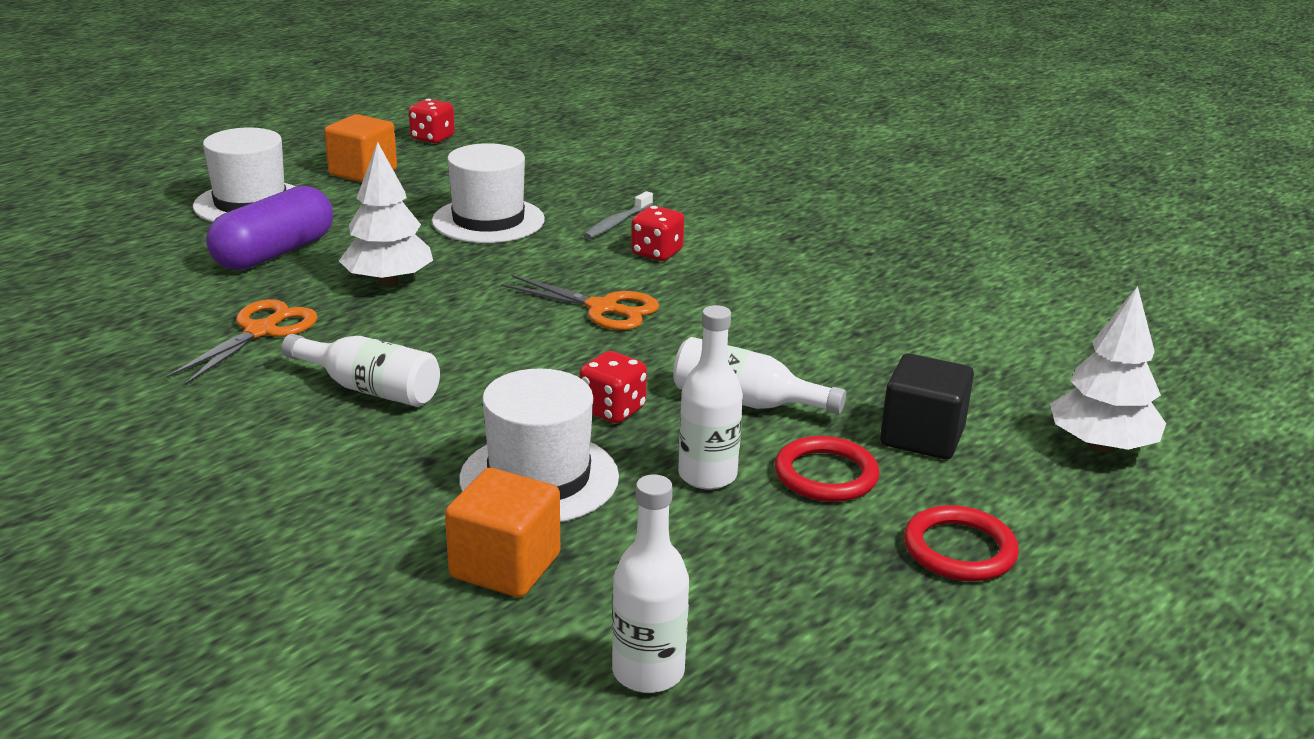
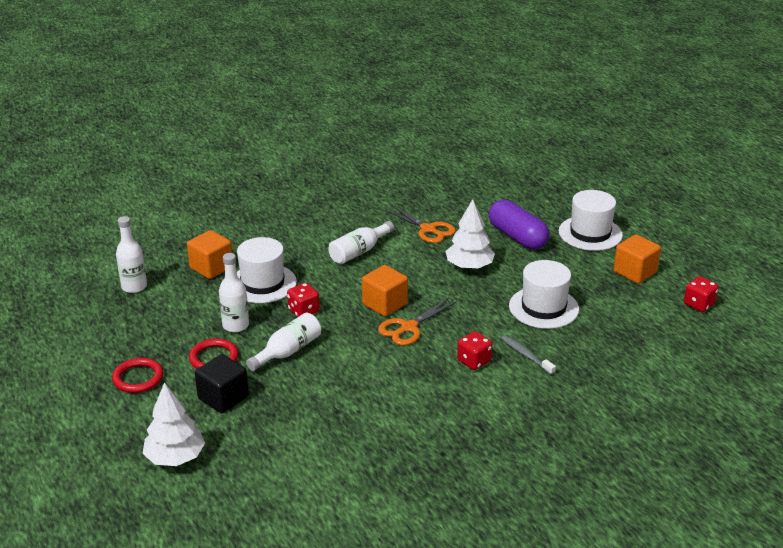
camera: 110 degrees right, 5 degrees up
none -> orange cube [362,265,408,317]

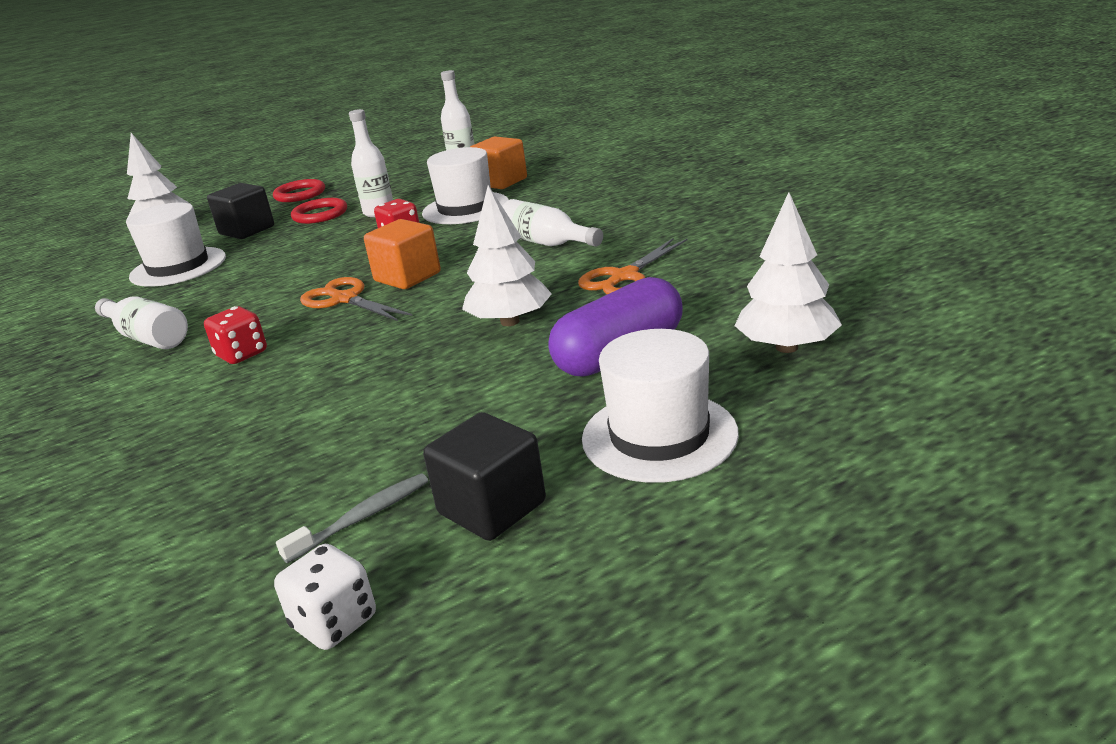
camera: 90 degrees right, 5 degrees down
white bottle [246,313,321,371] -> white bottle moved to [95,296,188,349]
grey toothbrush [501,335,556,375] -> grey toothbrush moved to [276,474,428,563]
white hat [509,260,579,329] -> white hat moved to [126,202,226,287]
orange cube [613,234,661,284] -> black cube [423,412,546,541]
red dice [684,276,719,312] -> white dice [274,544,376,650]
none -> white tree [734,192,842,353]

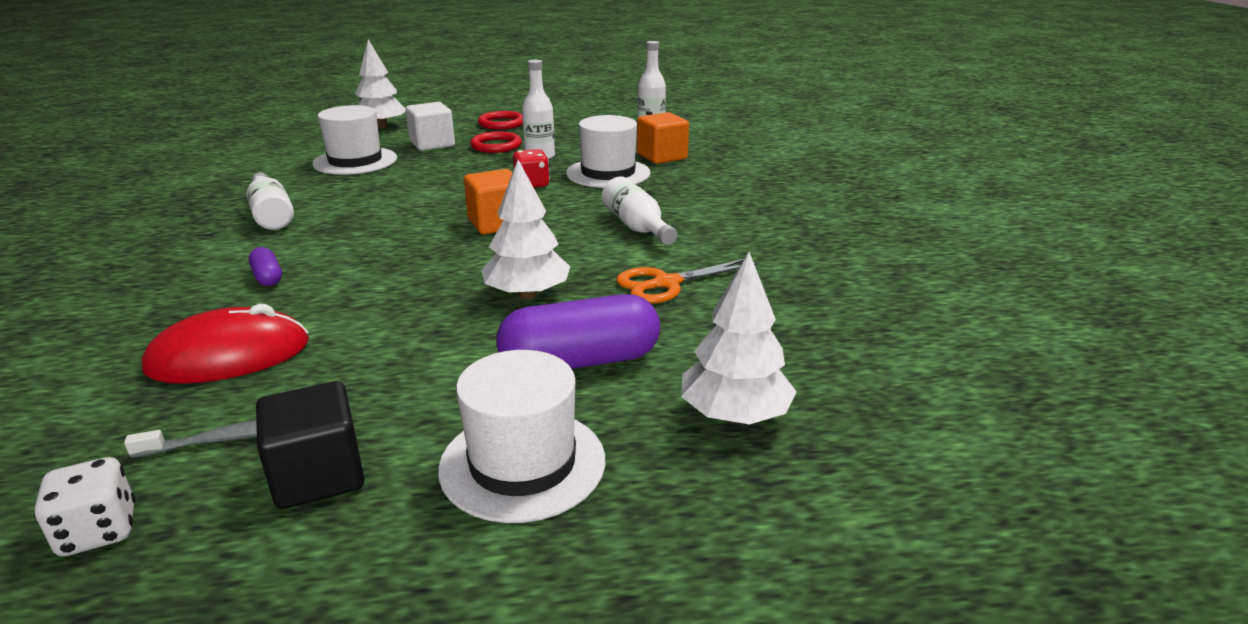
camera: 20 degrees right, 0 degrees up
red dice [204,306,267,364] -> none
black cube [207,183,274,239] -> white cube [405,102,455,151]
orange scissors [300,277,413,321] -> none
none -> red mouse [142,304,309,384]
none -> purple capsule [248,247,282,286]

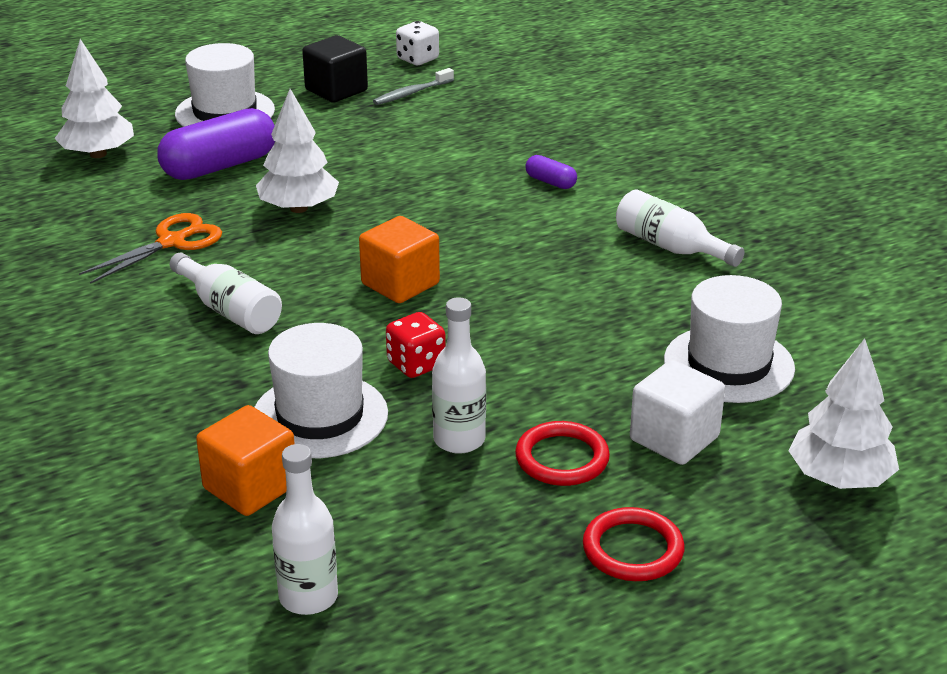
camera: 160 degrees right, 5 degrees up
red mouse [142,304,309,384] -> none

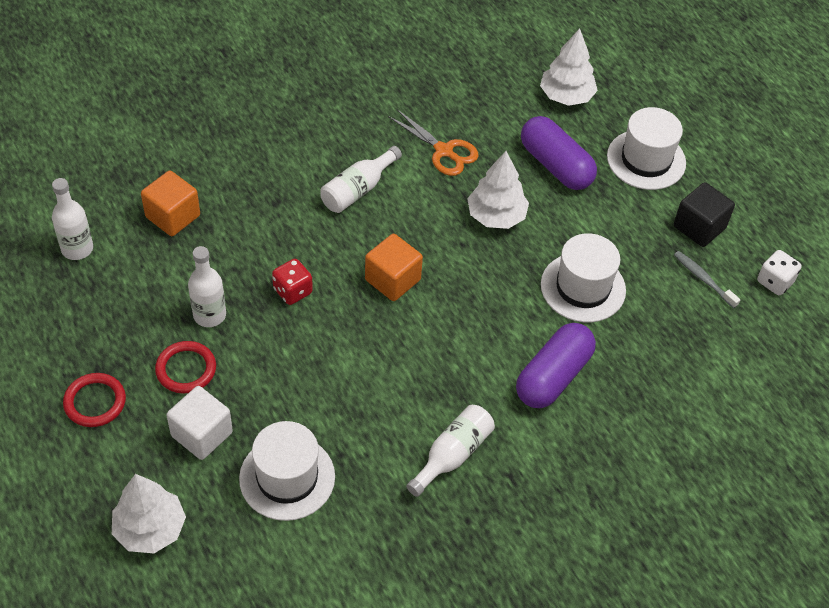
camera: 85 degrees right, 20 degrees up
white hat [254,323,388,458] -> white hat moved to [541,233,626,322]
purple capsule [525,155,577,189] -> purple capsule [516,323,596,408], size x2.18

